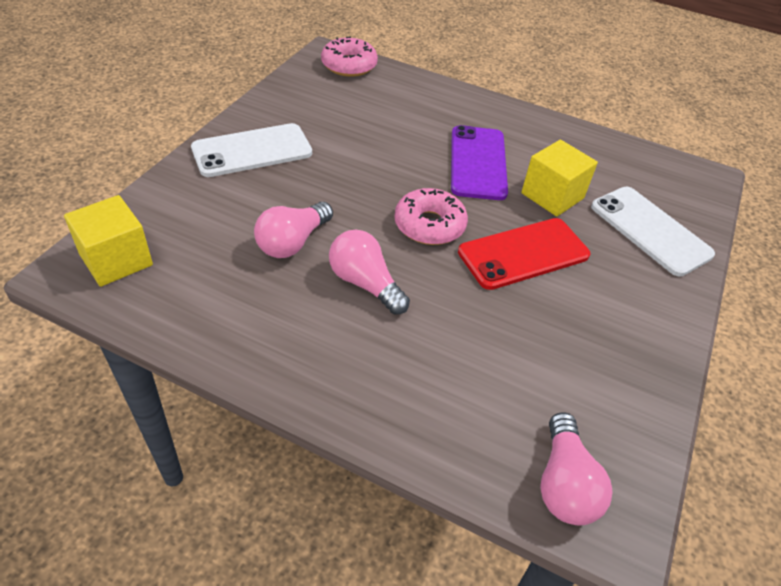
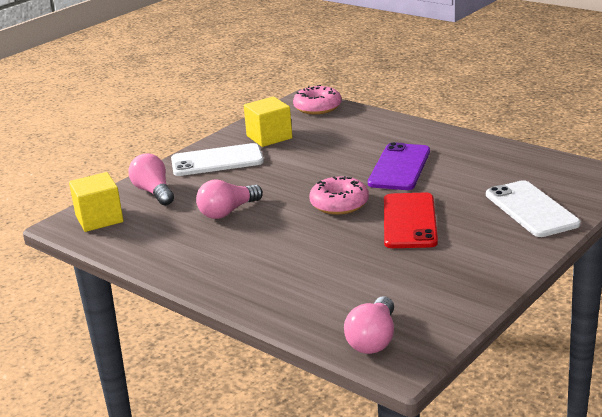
camera: 20 degrees right, 20 degrees down
pink light bulb [329,230,410,315] -> pink light bulb moved to [128,153,174,205]
red phone [458,218,590,290] -> red phone turned 75 degrees counterclockwise [384,193,438,248]
yellow cube [521,140,598,217] -> yellow cube moved to [244,96,292,147]

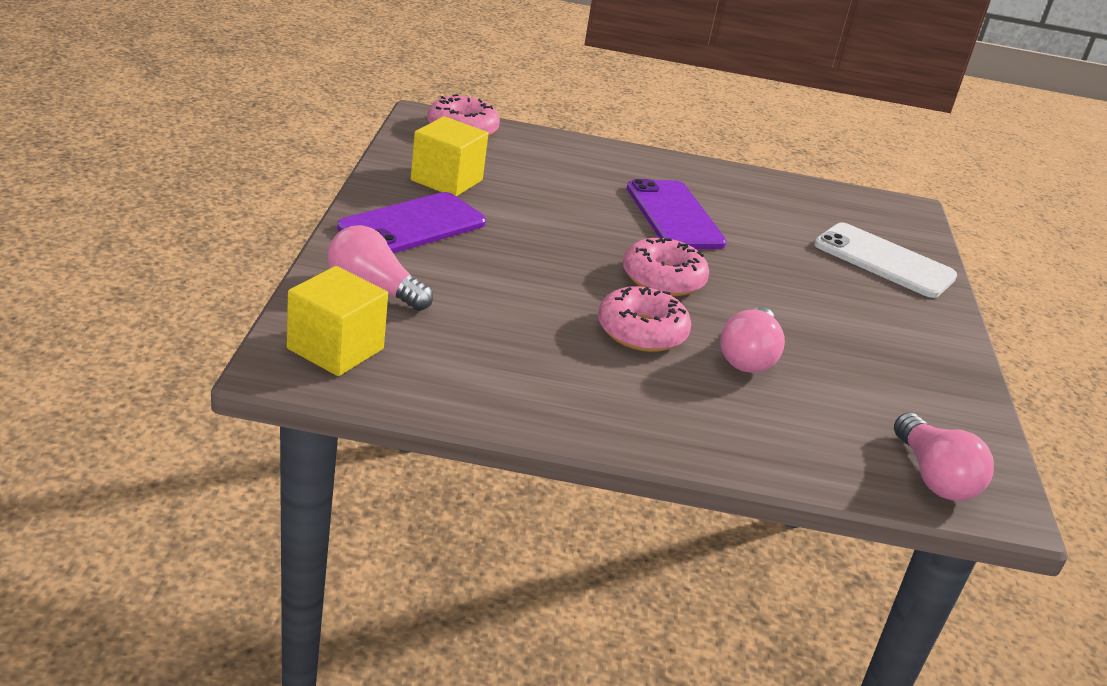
camera: 40 degrees left, 5 degrees up
white phone [171,143,264,176] -> purple phone [337,192,486,253]
pink light bulb [196,179,263,219] -> pink light bulb moved to [720,307,785,373]
red phone [384,193,438,248] -> none
none -> pink donut [598,286,691,352]

